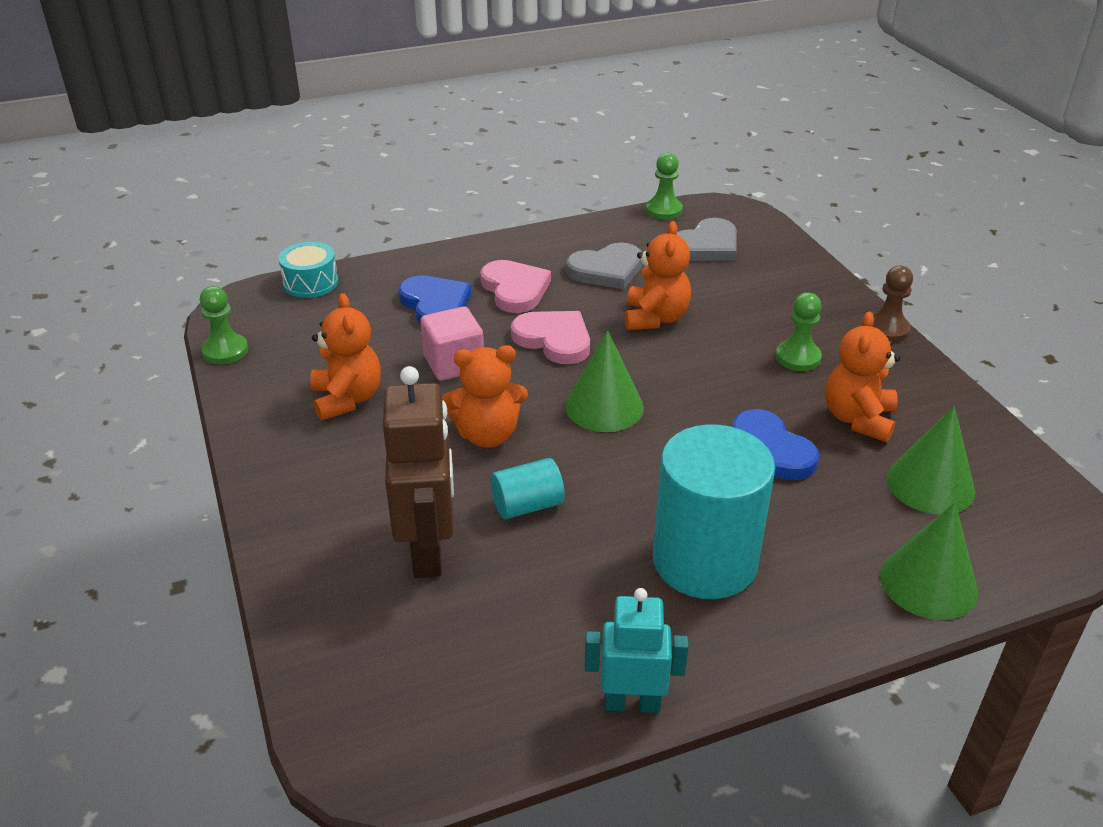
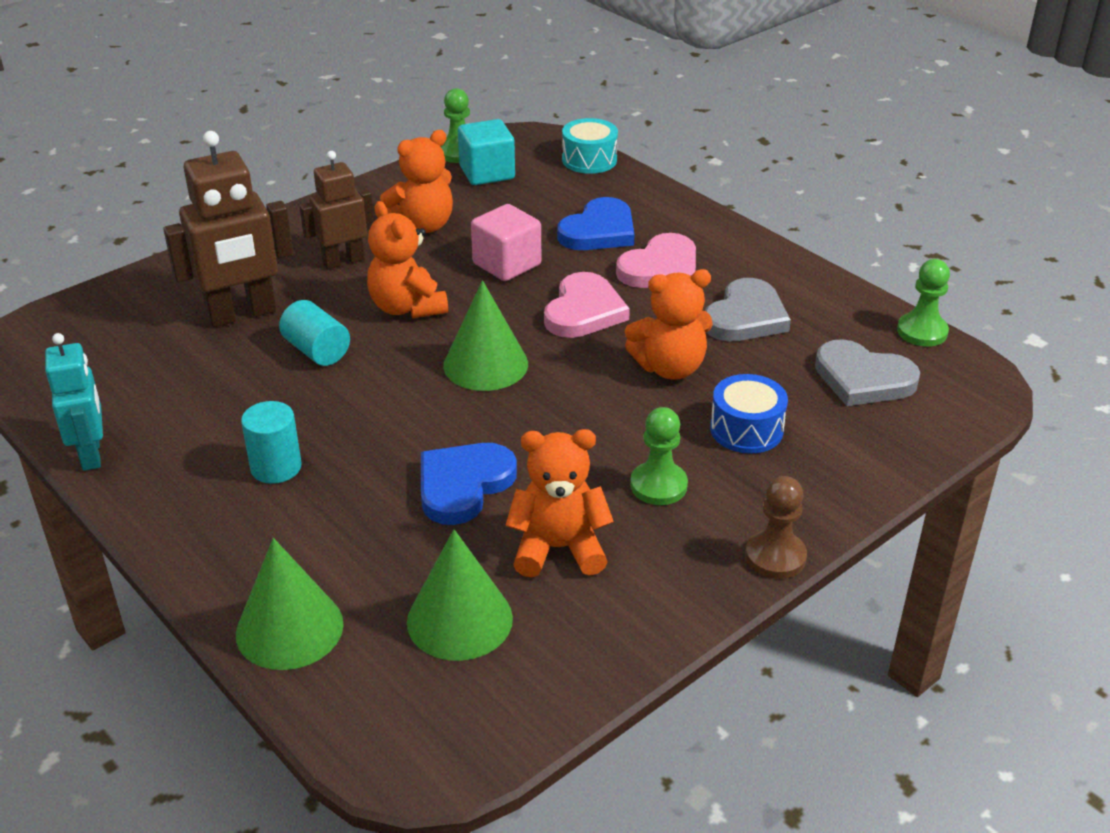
camera: 70 degrees right, 0 degrees up
grey heart [566,243,642,289] -> grey heart turned 105 degrees counterclockwise [705,278,791,341]
turquoise cylinder [653,424,775,599] -> turquoise cylinder [241,401,302,484], size x0.48
none -> brown robot [300,151,374,269]
none -> turquoise cube [458,119,515,185]
none -> blue drum [710,374,788,454]

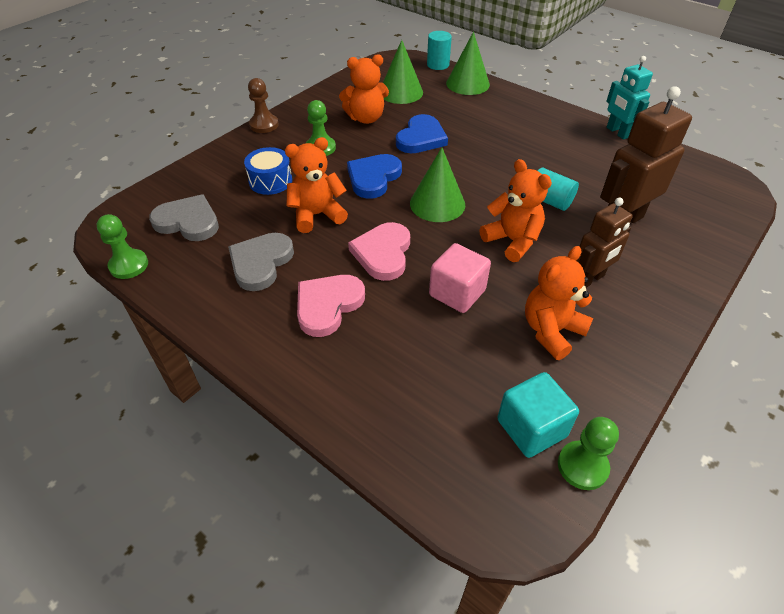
camera: 170 degrees right, 10 degrees up
turquoise cylinder [241,401,302,484] -> turquoise cylinder moved to [427,31,452,70]
blue heart [557,197,635,250] -> blue heart moved to [347,154,402,199]
turquoise drum [562,118,618,174] -> none

